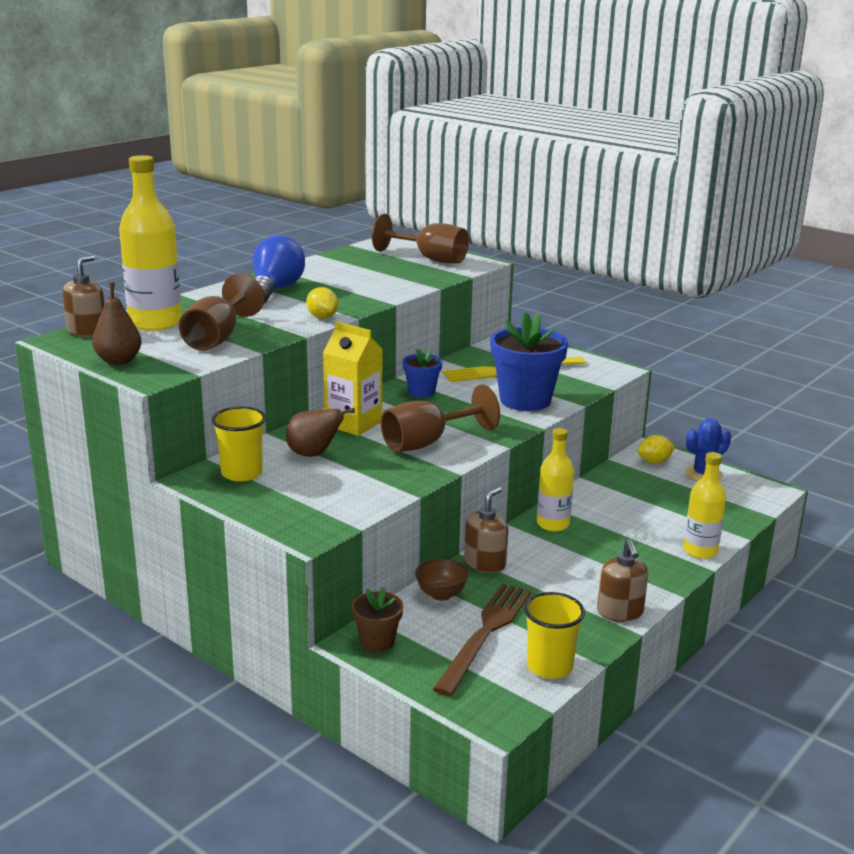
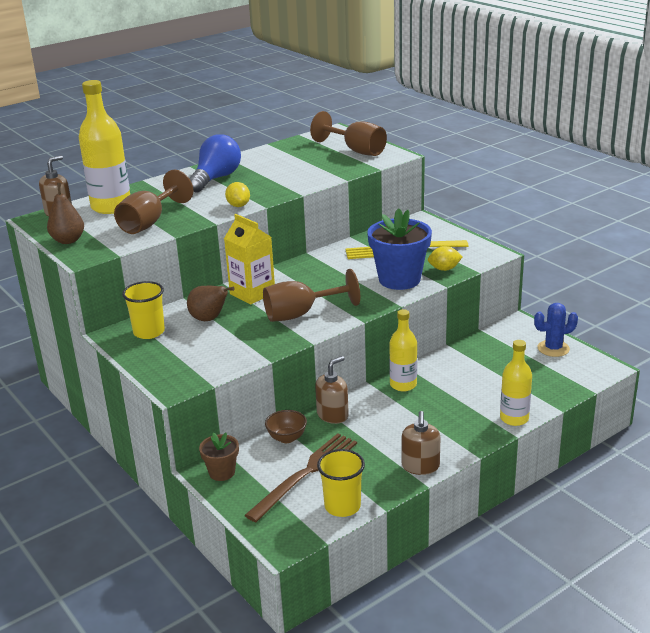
camera: 15 degrees right, 5 degrees up
blue flower pot [402,348,442,398] -> none
yellow lemon [638,435,675,464] -> yellow lemon moved to [428,246,462,271]

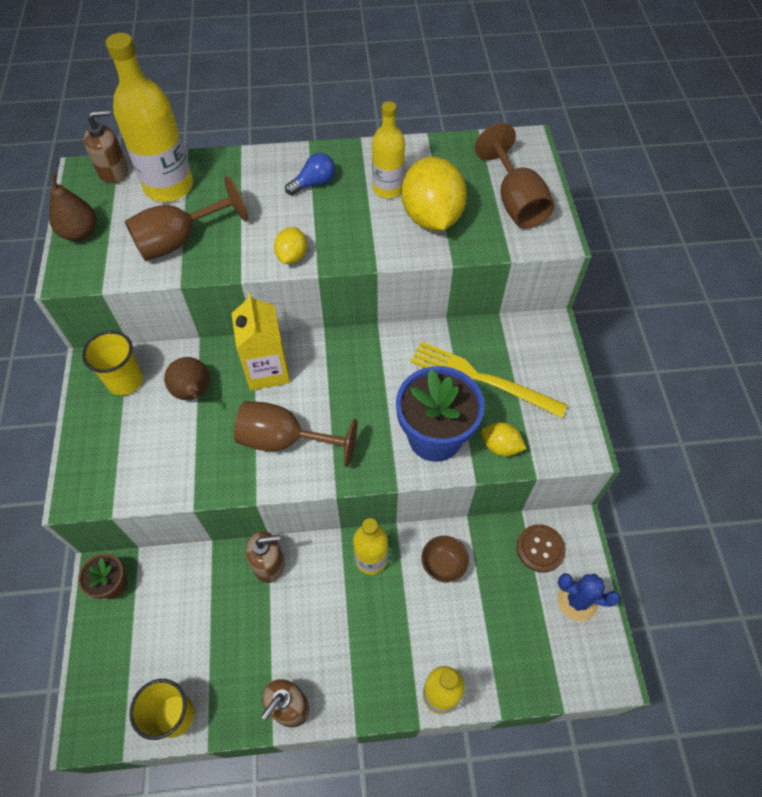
camera: 30 degrees right, 30 degrees up
blue light bulb [189,134,241,192] -> blue light bulb [285,153,335,195], size x0.56
brown fork [245,433,357,522] -> none
brown bowl [265,410,307,443] -> brown bowl moved to [421,536,469,582]
none -> yellow bottle [372,101,405,198]
none -> yellow lemon [401,157,467,231]
none -> brown button [517,524,566,573]

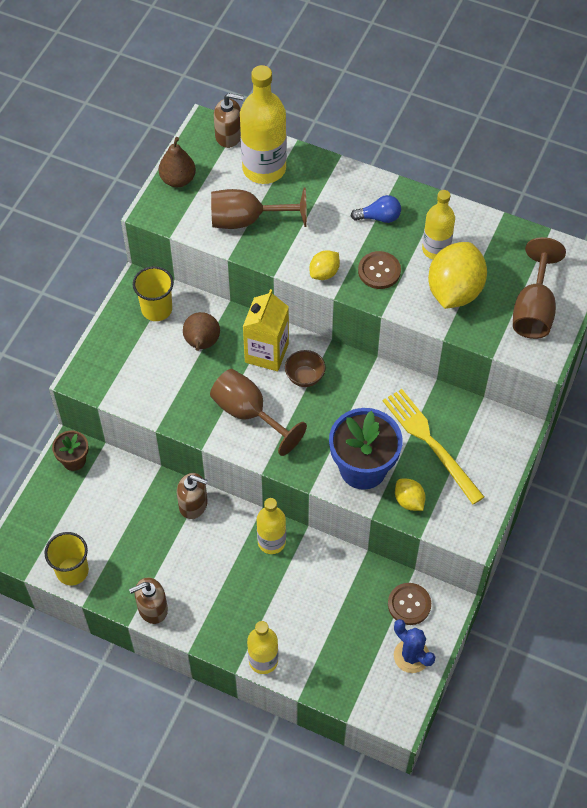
camera: 30 degrees right, 0 degrees up
brown bowl [421,536,469,582] -> brown bowl moved to [285,350,326,387]
none -> brown button [358,251,401,289]

